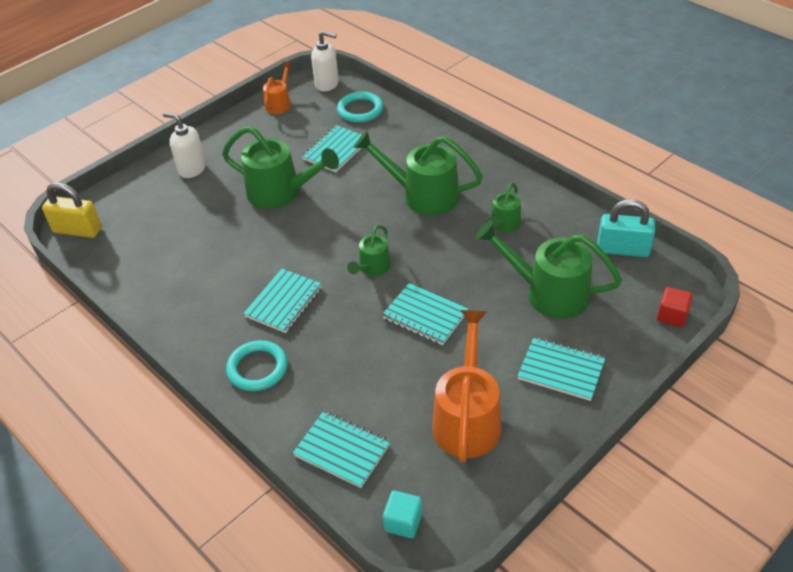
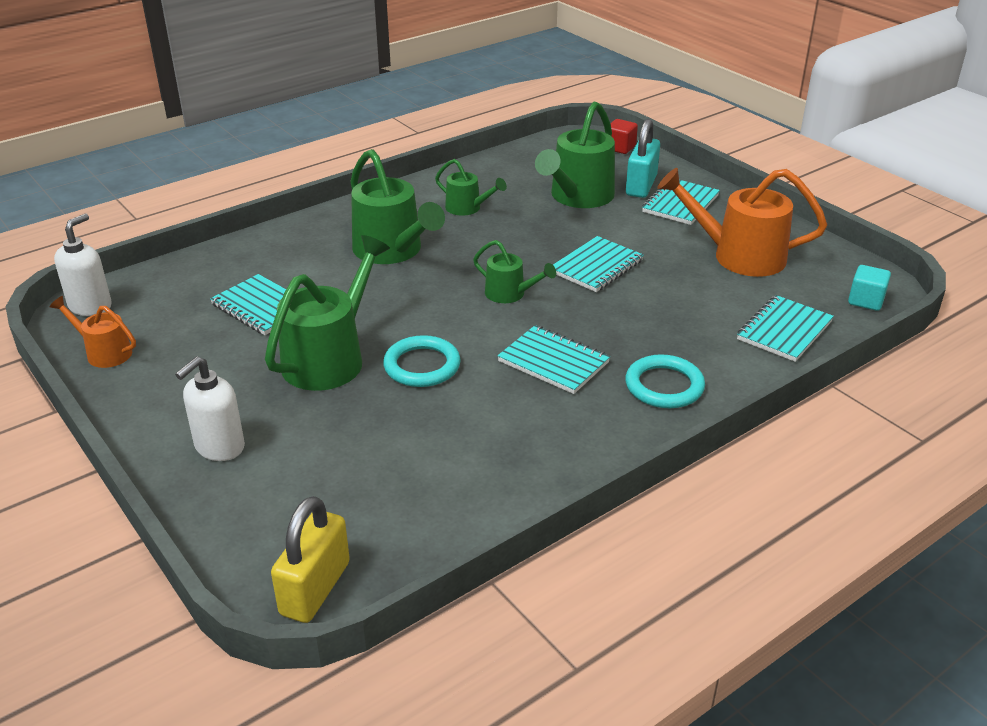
camera: 85 degrees left, 10 degrees down
turquoise ring [337,92,383,123] -> turquoise ring moved to [383,335,460,387]
green watering can [354,131,483,216] -> green watering can turned 60 degrees counterclockwise [350,149,445,264]
turquoise padlock [597,199,655,257] -> turquoise padlock moved to [626,119,660,198]

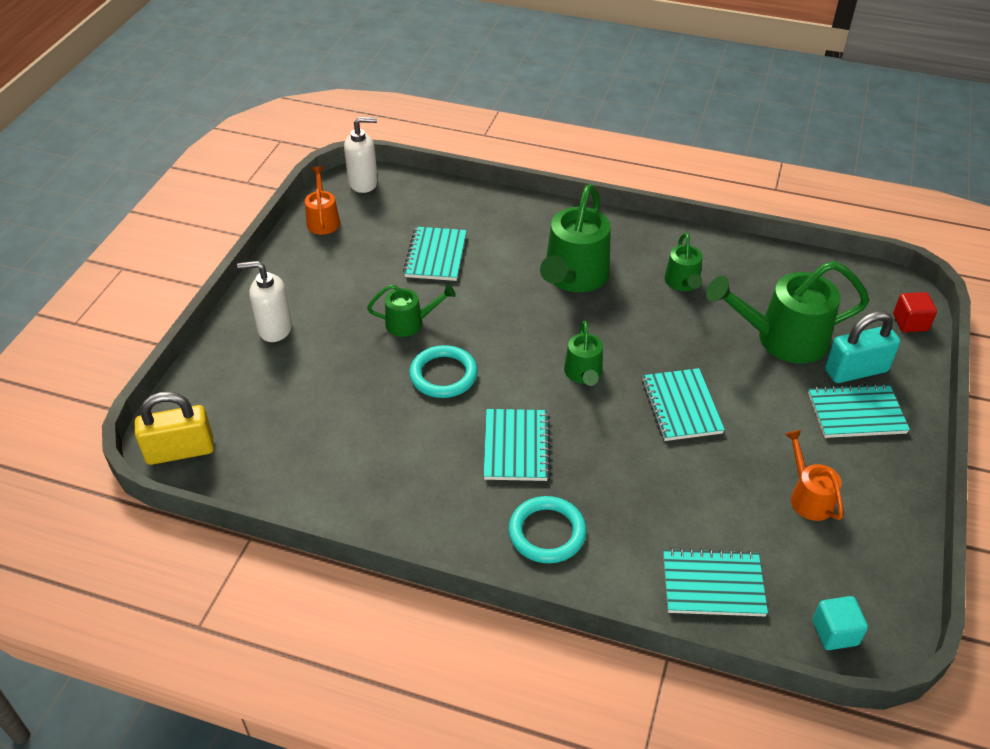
camera: 55 degrees right, 10 degrees up
green watering can [265,235,390,391] -> green watering can [367,284,456,337], size x0.54
turquoise notebook [553,236,644,292] -> turquoise notebook turned 75 degrees clockwise [642,368,725,441]
orange watering can [657,168,827,277] -> orange watering can [785,430,843,521], size x0.54

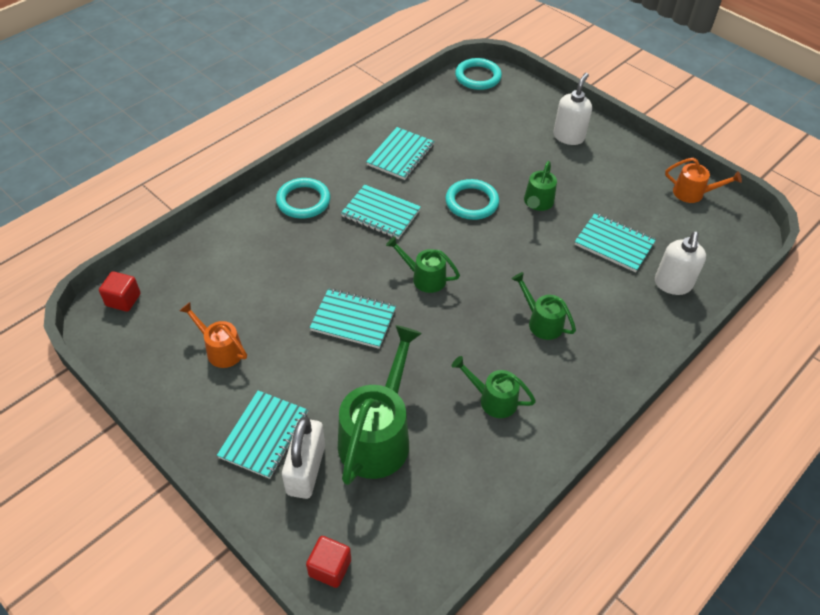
camera: 115 degrees right, 5 degrees up
yellow padlock [135,392,214,465] -> turquoise ring [455,58,502,90]
white soap dispenser [344,117,378,193] -> white soap dispenser moved to [655,232,706,295]
green watering can [540,184,611,292] -> green watering can [512,272,576,340], size x0.54
turquoise notebook [663,548,768,616] -> turquoise notebook moved to [366,127,435,180]
orange watering can [785,430,843,521] -> orange watering can turned 150 degrees counterclockwise [179,302,247,368]
turquoise cube [813,596,868,650] -> red cube [99,271,141,312]
turquoise padlock [825,311,901,383] -> white padlock [282,417,325,499]

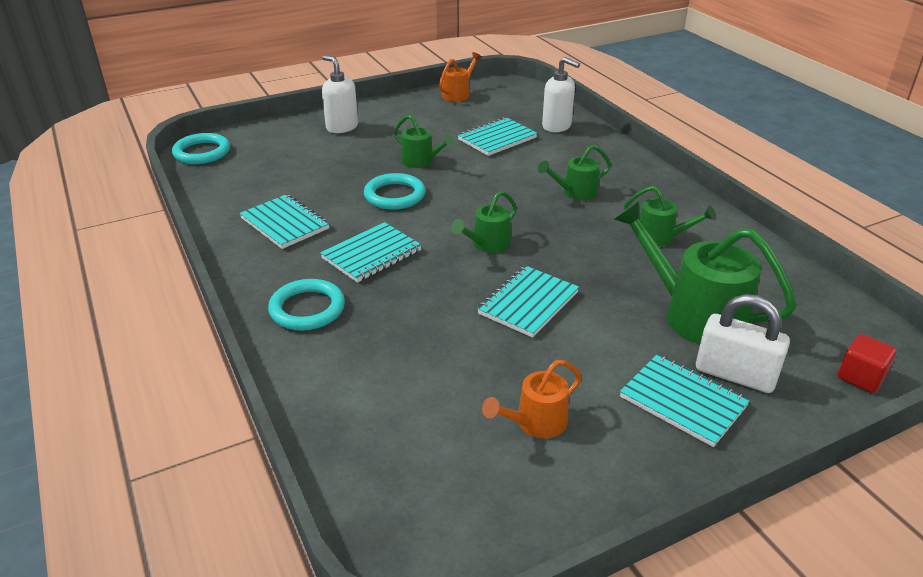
camera: 70 degrees left, 15 degrees down
red cube [99,271,141,312] -> none
green watering can [452,356,536,418] -> green watering can turned 105 degrees counterclockwise [624,186,716,246]

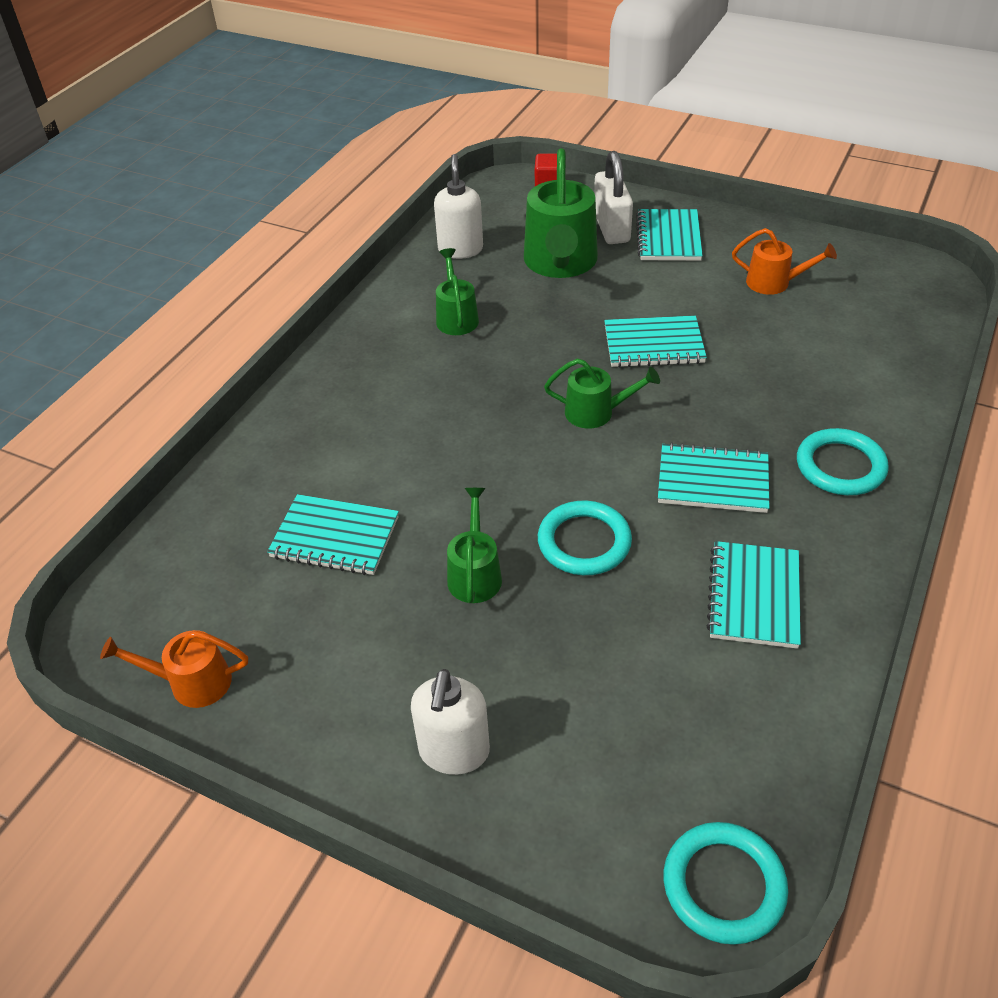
camera: 125 degrees left, 10 degrees up
green watering can [538,145,611,200] -> none
white soap dispenser [542,57,580,132] -> white soap dispenser moved to [434,154,483,259]

